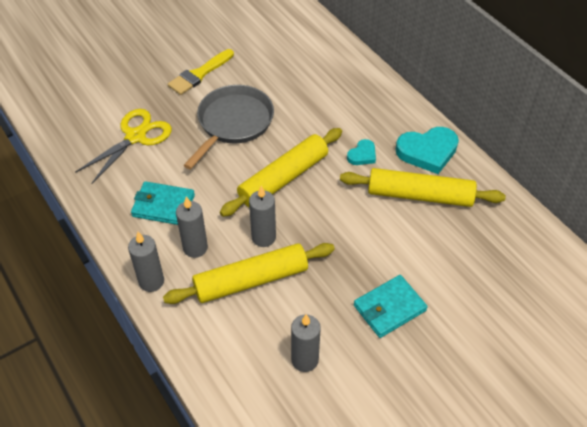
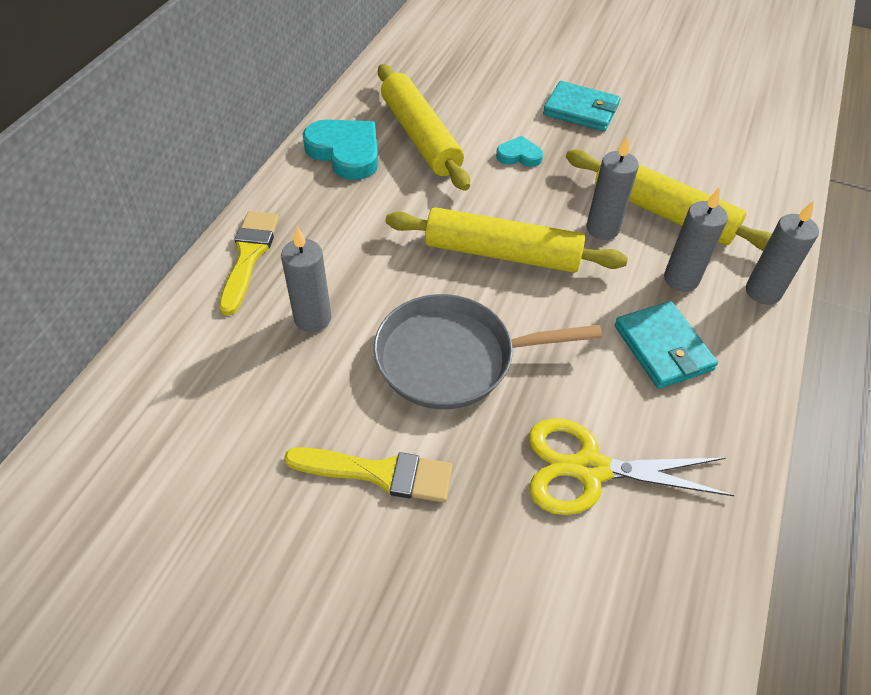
camera: 125 degrees left, 0 degrees up
grey candle [291,314,321,372] -> grey candle moved to [281,227,332,332]
turquoise heart [347,139,376,165] -> turquoise heart moved to [496,136,543,167]
none -> yellow brush [219,211,279,315]

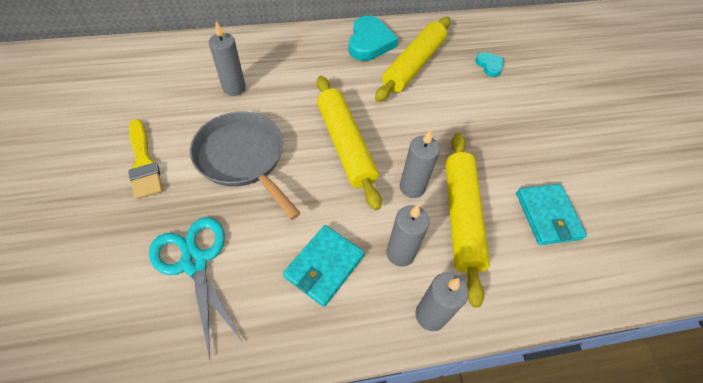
camera: 55 degrees right, 5 degrees up
yellow brush [219,211,279,315] -> none
turquoise heart [496,136,543,167] -> turquoise heart moved to [475,52,503,77]
yellow scissors [529,418,734,515] -> turquoise scissors [149,217,243,359]
turquoise wallet [543,81,620,131] -> turquoise wallet moved to [516,184,587,245]

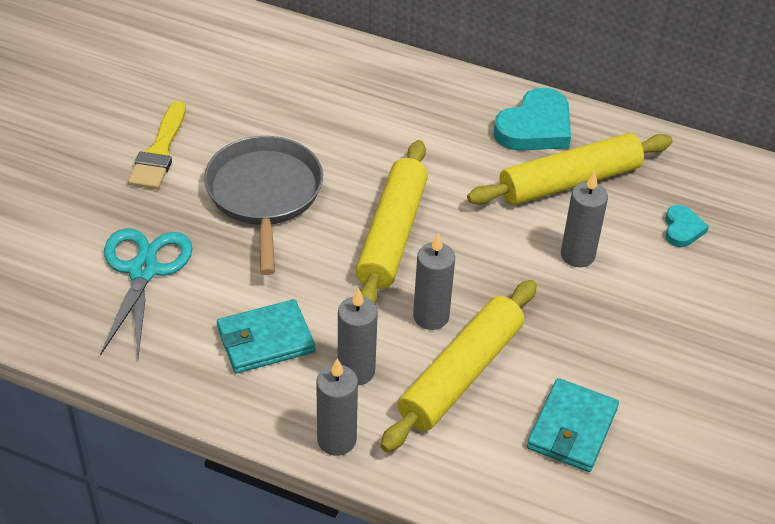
camera: 35 degrees right, 10 degrees down
grey candle [209,21,246,96] -> grey candle moved to [561,171,608,267]

